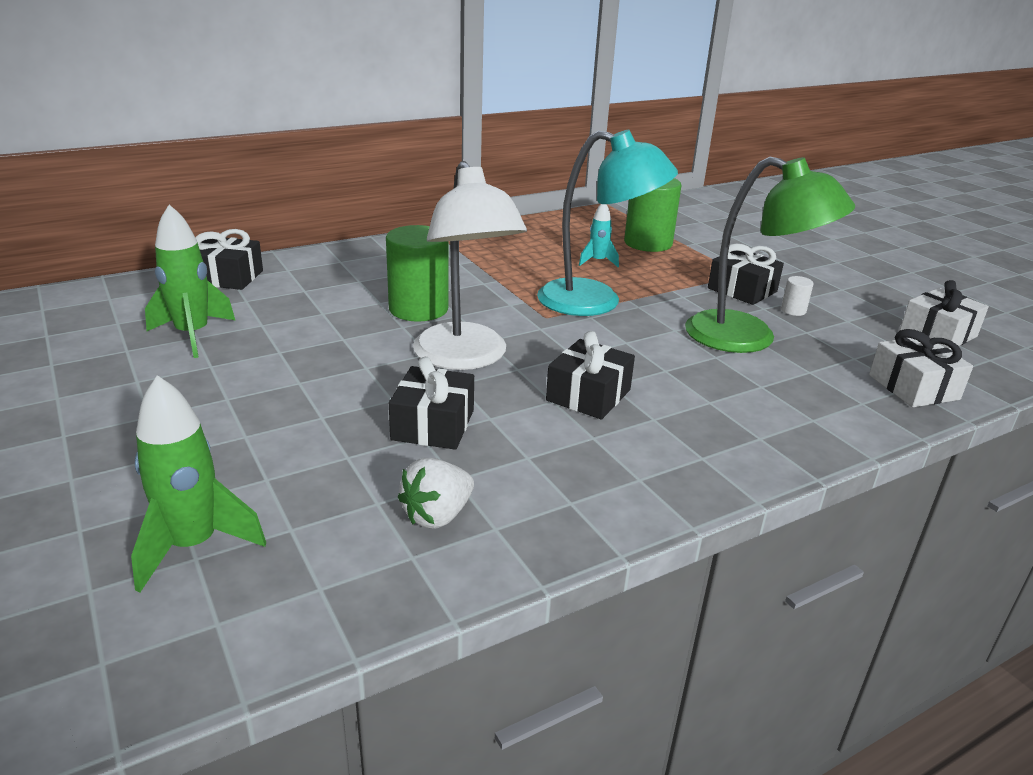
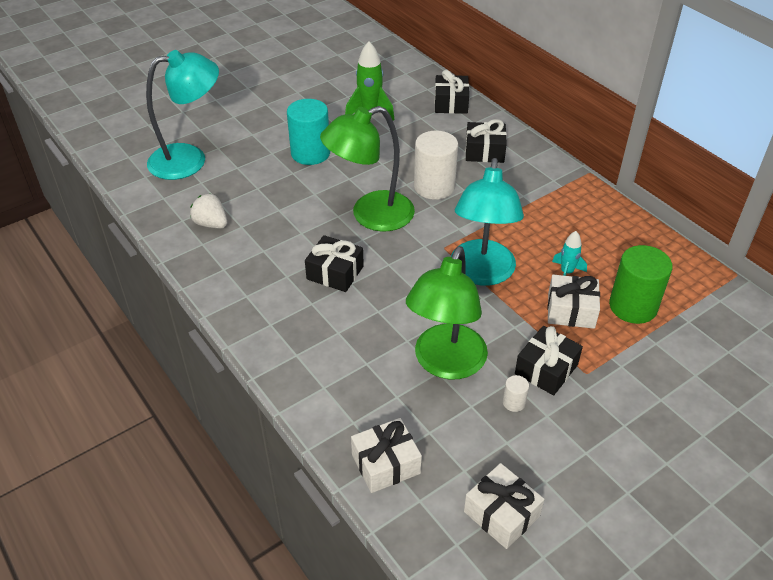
camera: 85 degrees right, 15 degrees up
green rocket [131,375,266,592] -> turquoise lamp [146,50,219,180]
green cylinder [386,225,449,322] -> white cylinder [414,131,458,200]
black gift [389,357,474,450] -> black gift moved to [465,119,507,163]
white lamp [413,161,527,370] -> green lamp [320,106,415,232]
none -> turquoise cylinder [287,99,330,165]
none -> white gift [547,275,600,329]

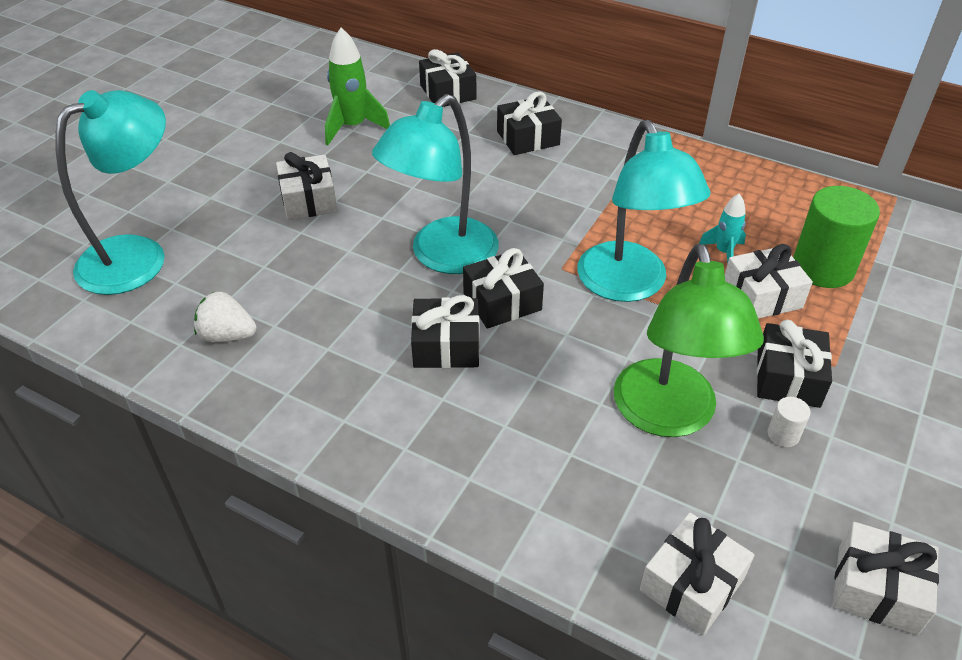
camera: 25 degrees left, 0 degrees up
turquoise cylinder [287,99,330,165] -> white gift [276,152,337,220]
green lamp [320,106,415,232] -> turquoise lamp [372,94,499,274]
white cylinder [414,131,458,200] -> none
none -> black gift [463,248,544,329]

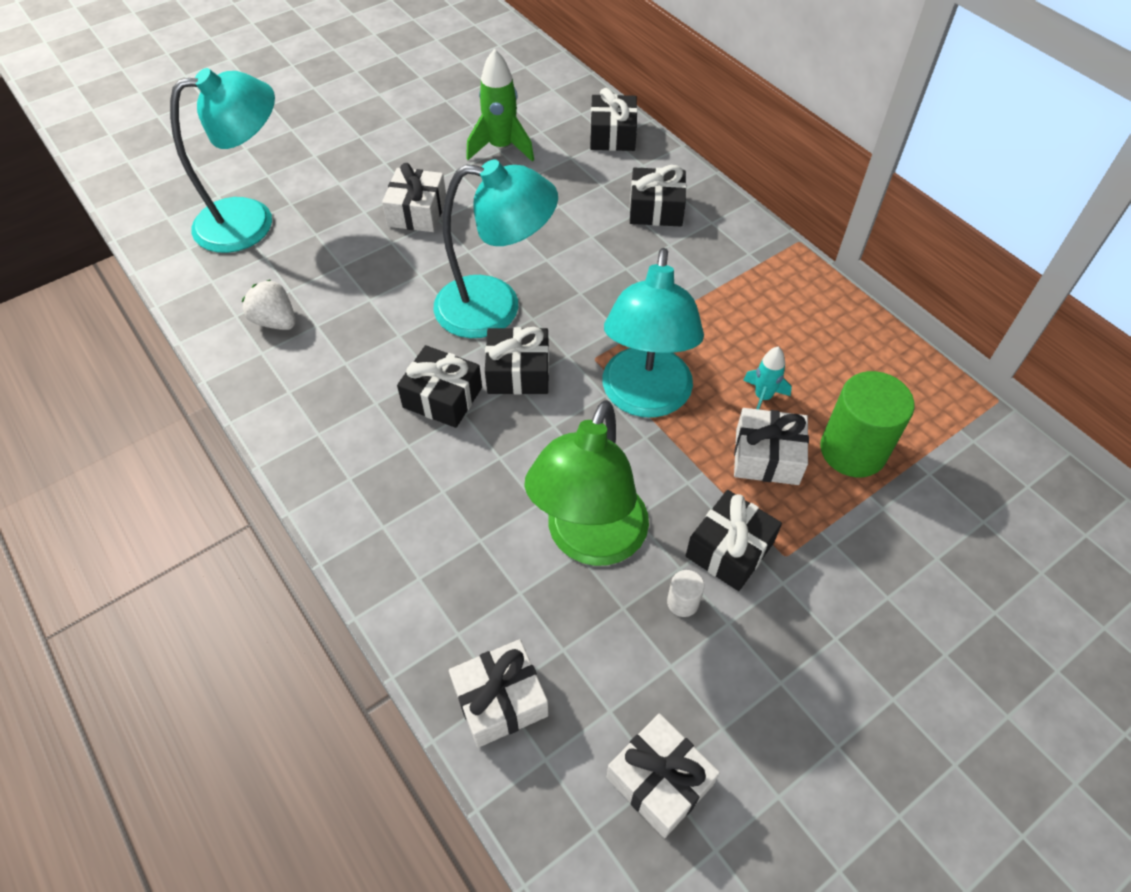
camera: 25 degrees right, 10 degrees up
turquoise lamp [372,94,499,274] -> turquoise lamp turned 150 degrees counterclockwise [433,159,558,338]

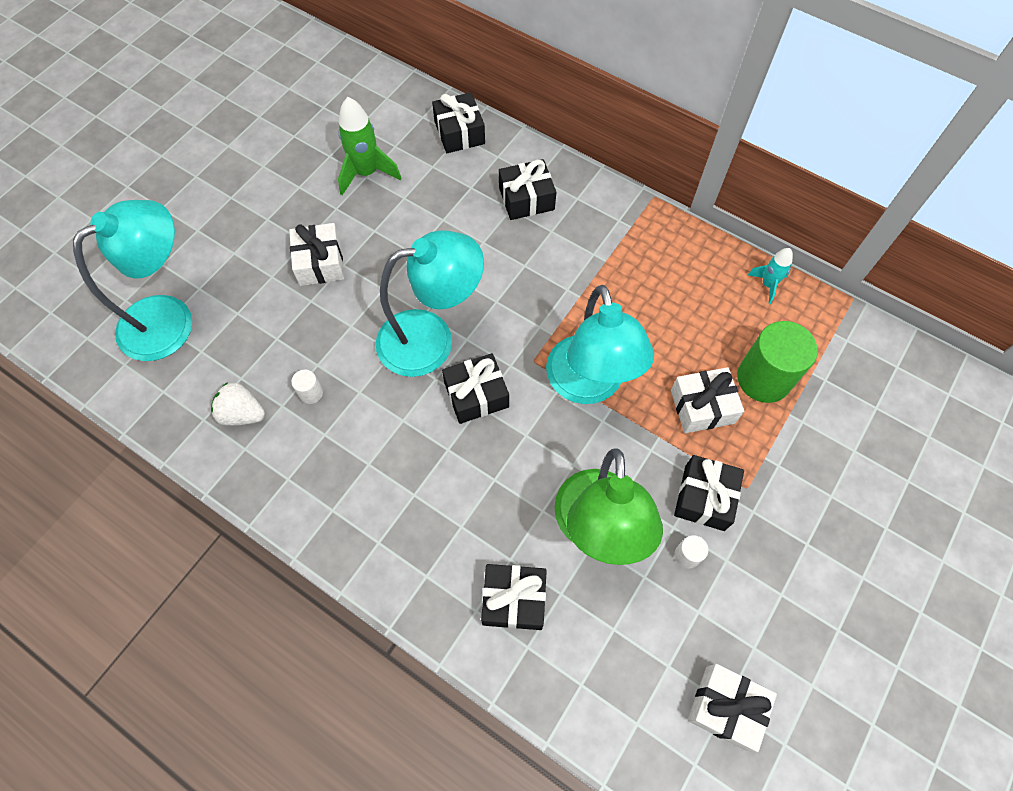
camera: 20 degrees left, 10 degrees up
black gift [397,345,482,428] -> black gift moved to [481,564,547,630]
white gift [449,639,549,748] -> none
turquoise rocket [743,347,792,409] -> turquoise rocket moved to [748,248,793,304]
none -> white cylinder [291,370,323,404]

